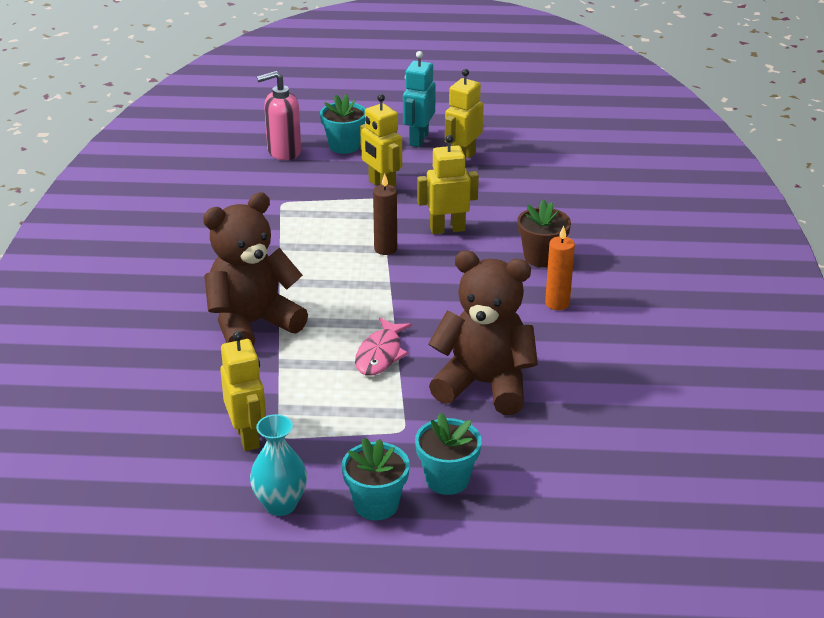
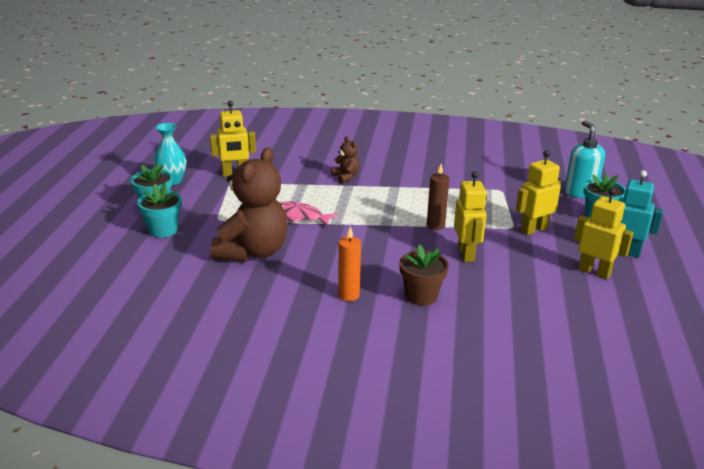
camera: 95 degrees right, 5 degrees down
brown teddy bear [203,192,308,347] -> brown teddy bear [331,136,360,183], size x0.45
pink soap dispenser [257,71,301,160] -> turquoise soap dispenser [564,120,605,198]

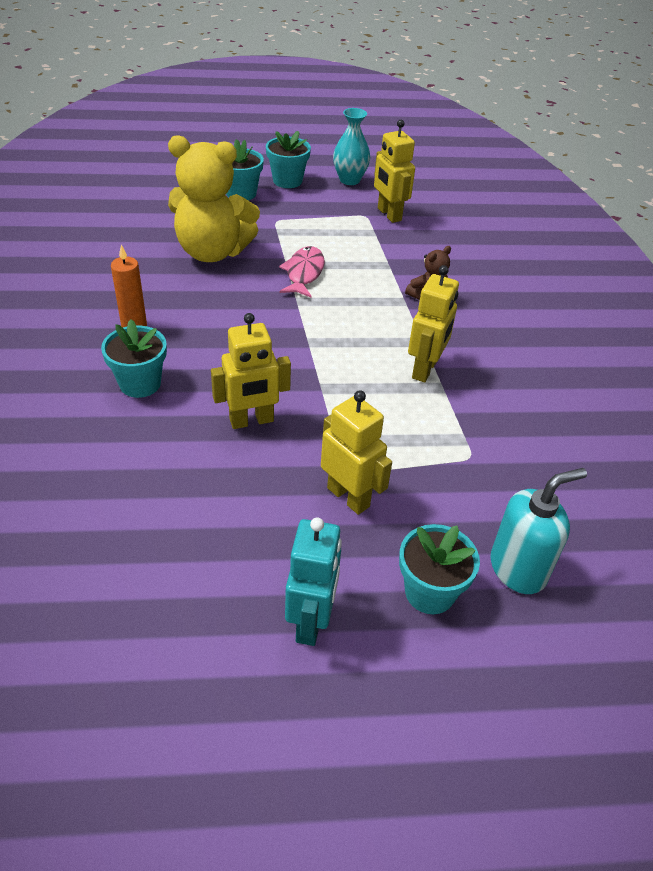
camera: 75 degrees right, 15 degrees up
brown teddy bear [211,147,288,262] -> yellow teddy bear [168,135,260,262]
brown flower pot [399,244,449,306] -> turquoise flower pot [101,319,167,398]
brown candle [427,164,449,230] -> none
yellow robot [574,188,634,279] -> yellow robot moved to [408,265,459,382]

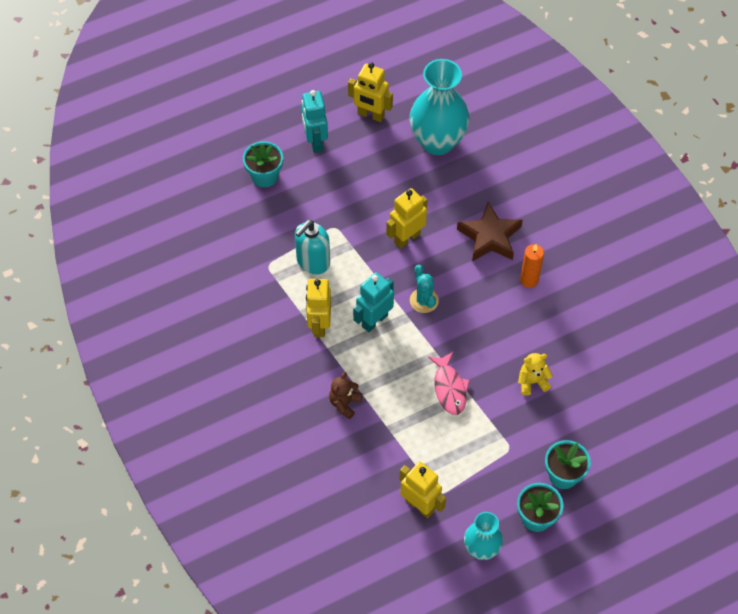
camera: 160 degrees right, 15 degrees up
turquoise flower pot [101,319,167,398] -> brown star [457,202,523,262]
yellow teddy bear [168,135,260,262] -> yellow teddy bear [518,353,553,396], size x0.45
yellow robot [321,390,392,515] -> yellow robot moved to [348,62,393,122]
turquoise soap dispenser [490,468,587,594] -> turquoise soap dispenser moved to [295,220,330,274]
none -> turquoise robot [353,272,394,332]
none -> turquoise vase [410,59,469,155]
none -> turquoise cactus [410,265,439,313]

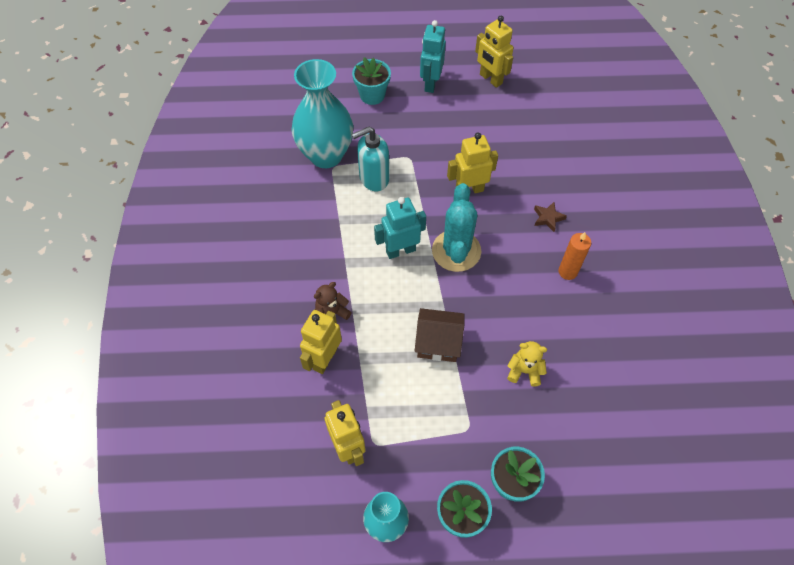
camera: 25 degrees right, 0 degrees up
yellow robot [306,279,331,337] -> yellow robot moved to [300,310,342,374]
turquoise vase [410,59,469,155] -> turquoise vase moved to [291,59,353,168]
turquoise cactus [410,265,439,313] -> turquoise cactus [432,183,481,272], size x1.66
pink fish [428,352,470,415] -> brown house [415,308,464,362]
brown star [457,202,523,262] -> brown star [534,202,567,232], size x0.50

